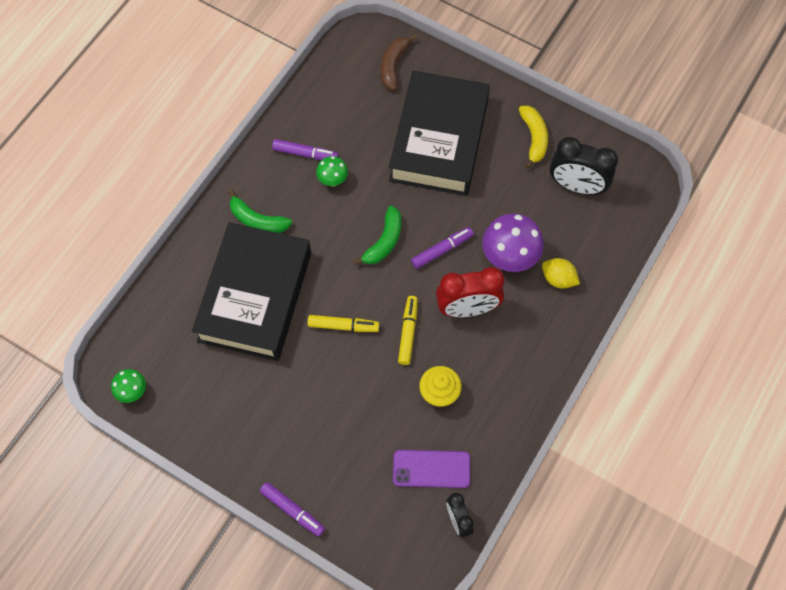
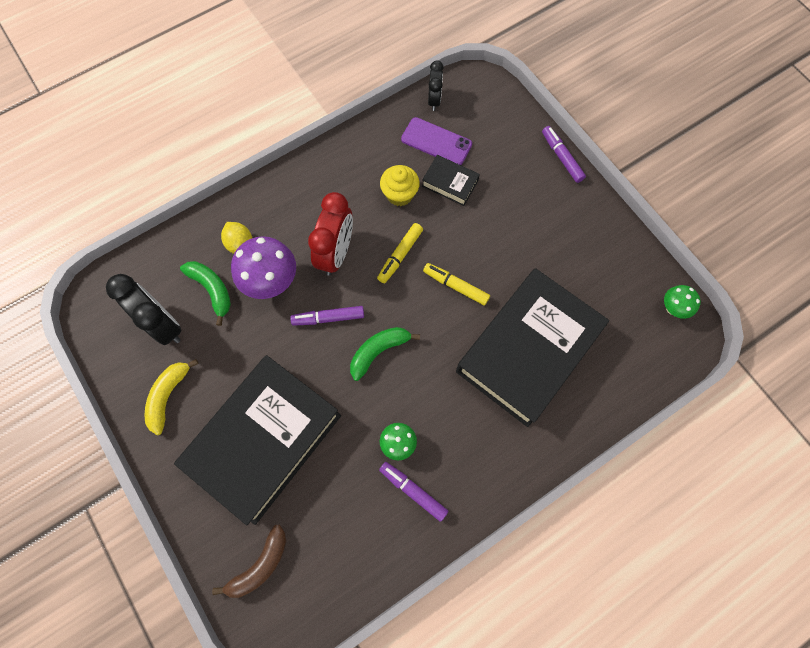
camera: 155 degrees left, 5 degrees up
green banana [229,189,292,233] -> green banana moved to [180,261,231,326]
red clock [436,267,505,317] -> red clock turned 90 degrees clockwise [308,192,353,276]
none -> black book [422,155,480,206]

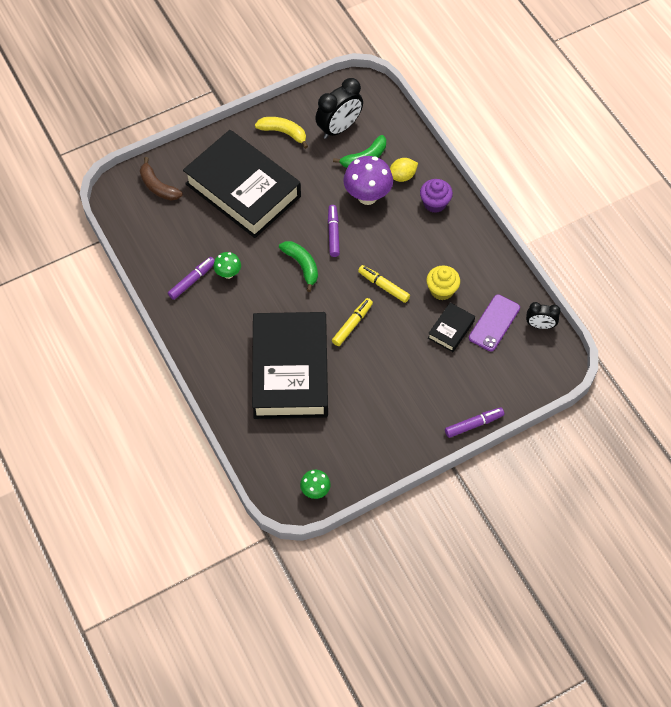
camera: 95 degrees right, 10 degrees down
red clock [308,192,353,276] -> none
black book [456,268,609,427] -> black book turned 45 degrees clockwise [252,312,328,419]
none -> purple cupcake [420,179,453,213]

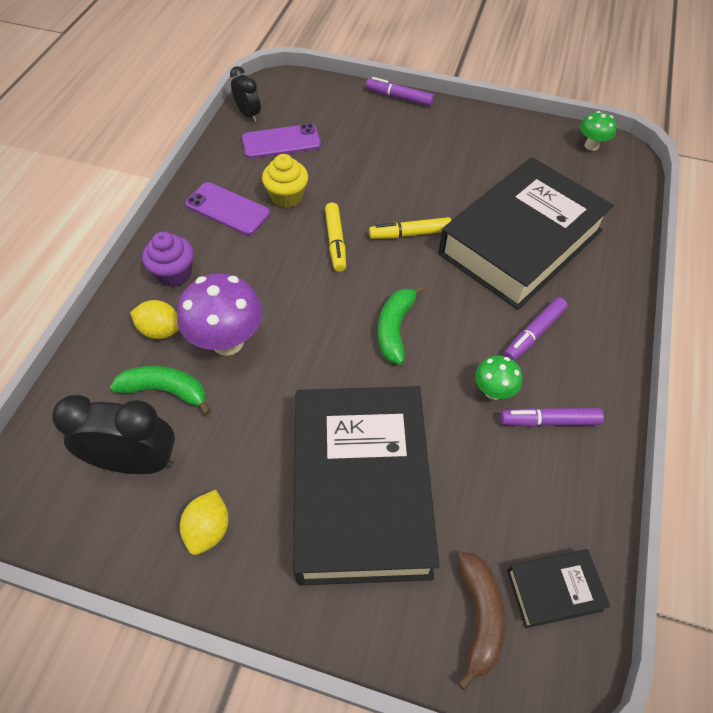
camera: 135 degrees left, 5 degrees down
yellow banana [255,117,308,149] -> yellow lemon [180,490,229,555]
purple marker [328,205,340,257] -> purple marker moved to [504,297,568,361]
black book [428,302,475,352] -> black book moved to [507,549,610,628]
none -> purple phone [185,182,270,235]

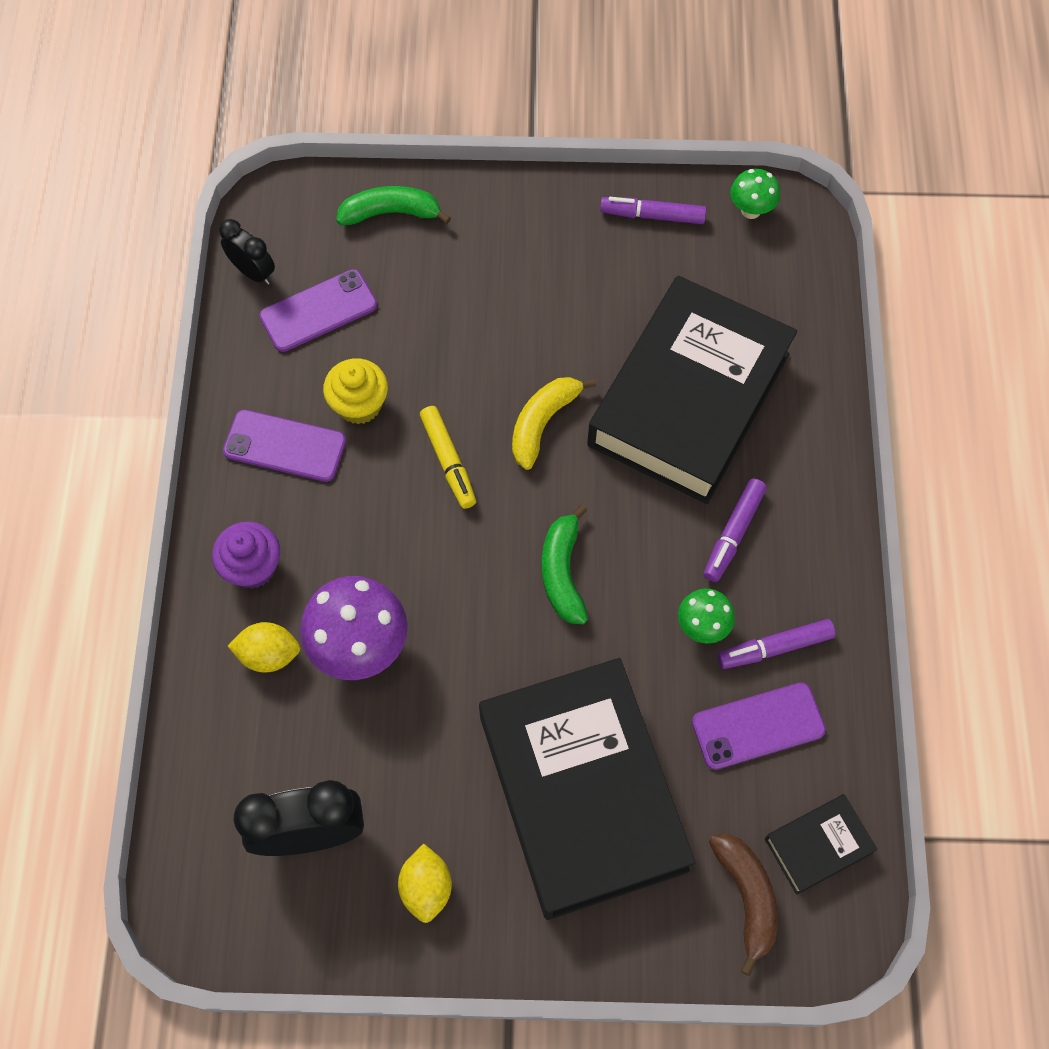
camera: 15 degrees left, 10 degrees up
green banana [110,366,211,415] -> green banana moved to [336,186,451,225]
purple marker [366,77,434,106] -> purple marker moved to [600,197,706,224]
yellow marker [369,217,451,239] -> yellow banana [512,377,596,470]
none -> purple phone [692,682,826,770]

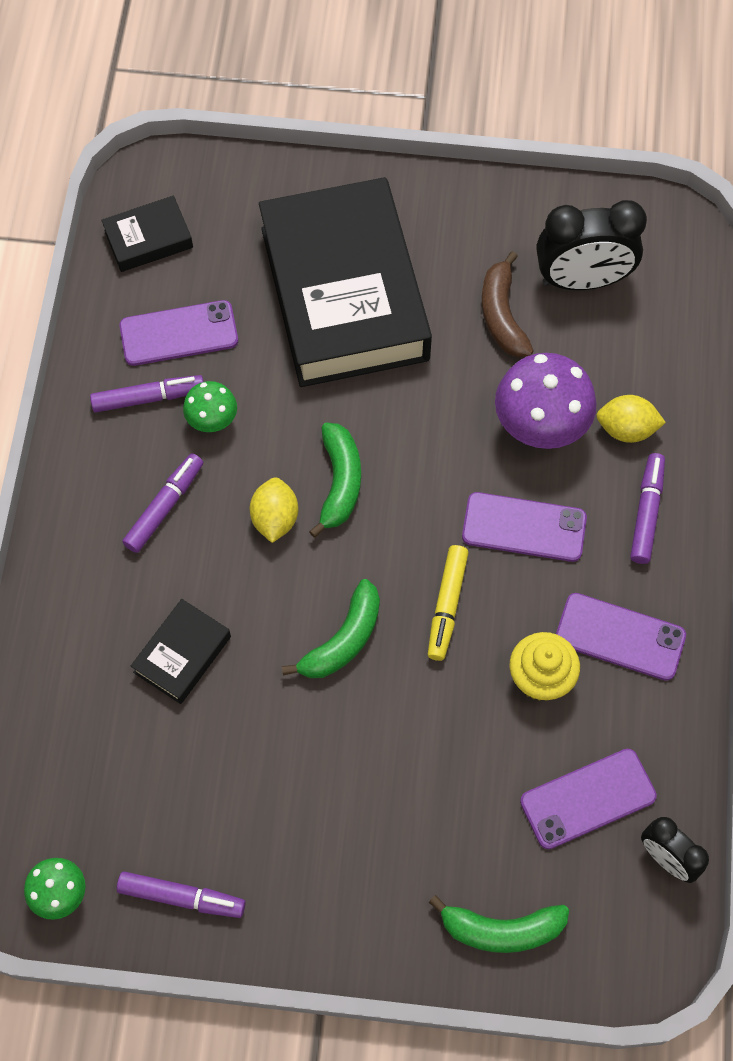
camera: 175 degrees left, 0 degrees up
purple cupcake [212,522,280,589] -> purple marker [630,453,665,564]
yellow lemon [398,844,452,923] -> yellow lemon moved to [250,477,298,543]
yellow marker [420,406,476,509] -> yellow marker turned 150 degrees counterclockwise [428,545,469,661]
yellow banana [512,377,596,470] -> green banana [282,579,380,678]
black book [587,276,797,504] -> black book [131,599,231,704], size x0.41
brown banana [709,834,778,976] -> brown banana moved to [482,251,534,357]
none -> purple phone [462,492,587,562]

